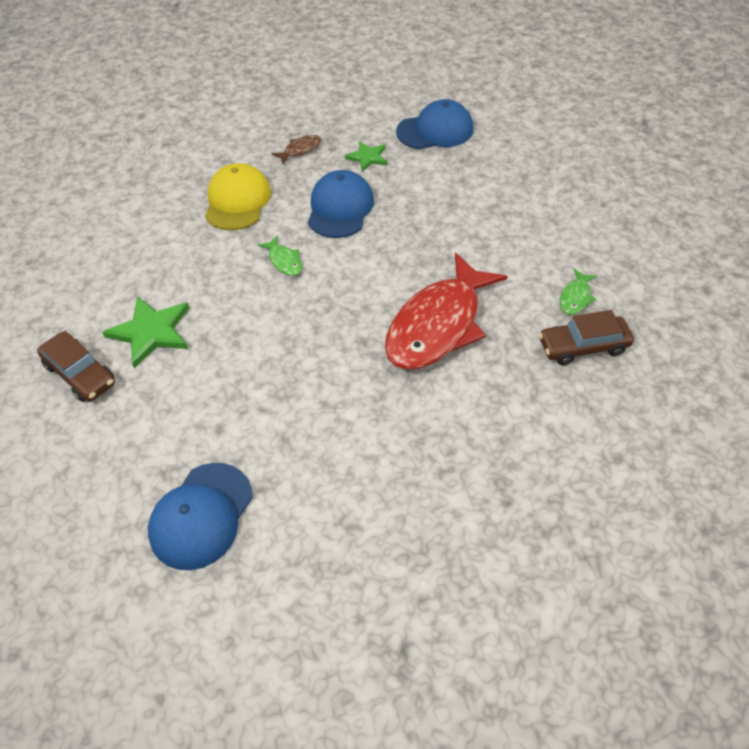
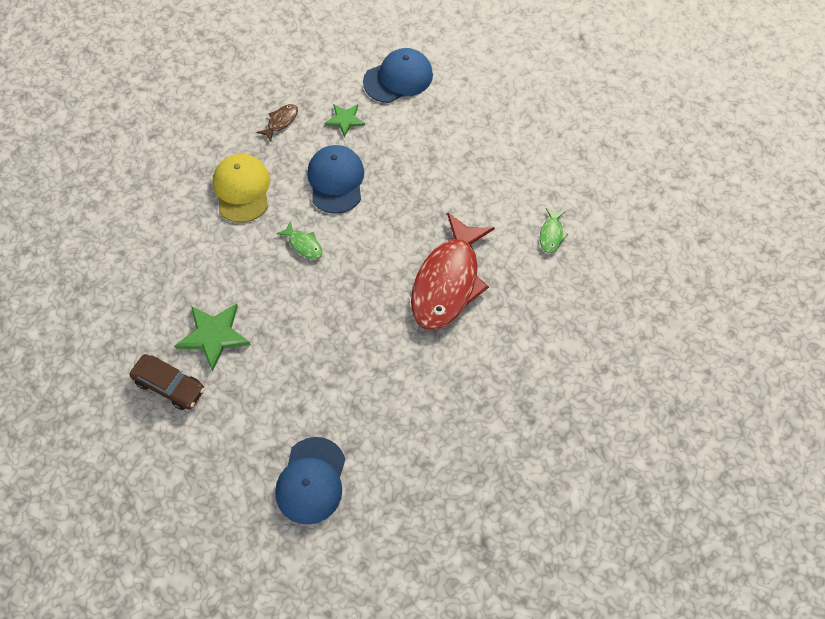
camera: 15 degrees left, 10 degrees up
brown car [539,310,634,365] -> none

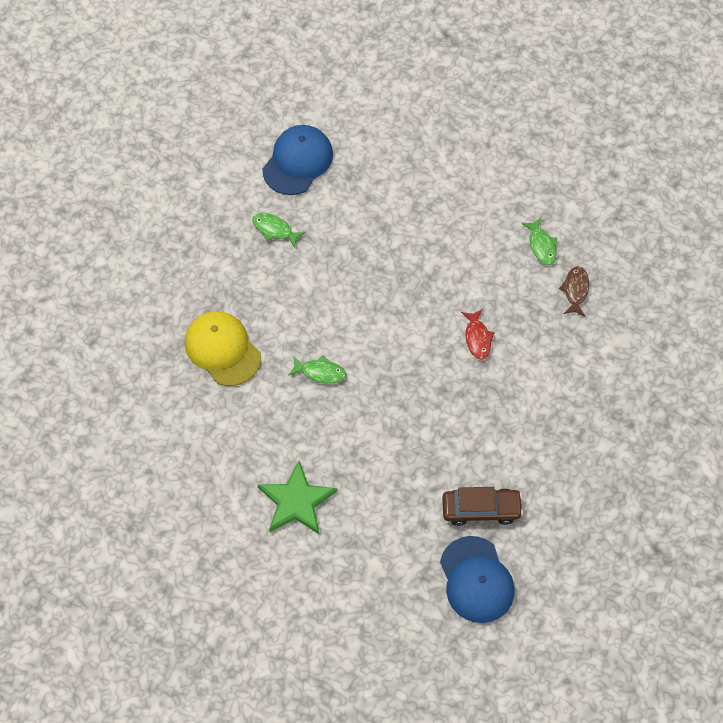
camera: 30 degrees left, 0 degrees up
brown car [130,354,205,410] -> brown car moved to [442,487,523,526]
brown fish [257,104,298,141] -> brown fish moved to [559,266,589,316]
blue cap [307,145,364,214] -> none
green star [325,104,365,137] -> green fish [252,213,305,248]
red fish [411,212,495,330] -> red fish [461,309,495,360], size x0.40

